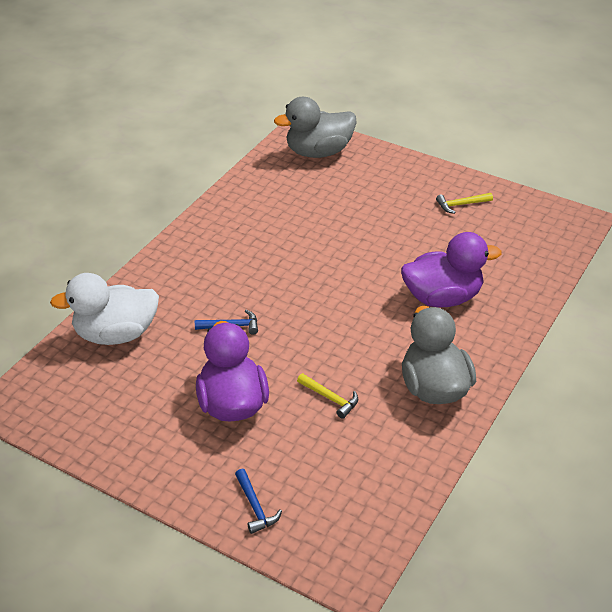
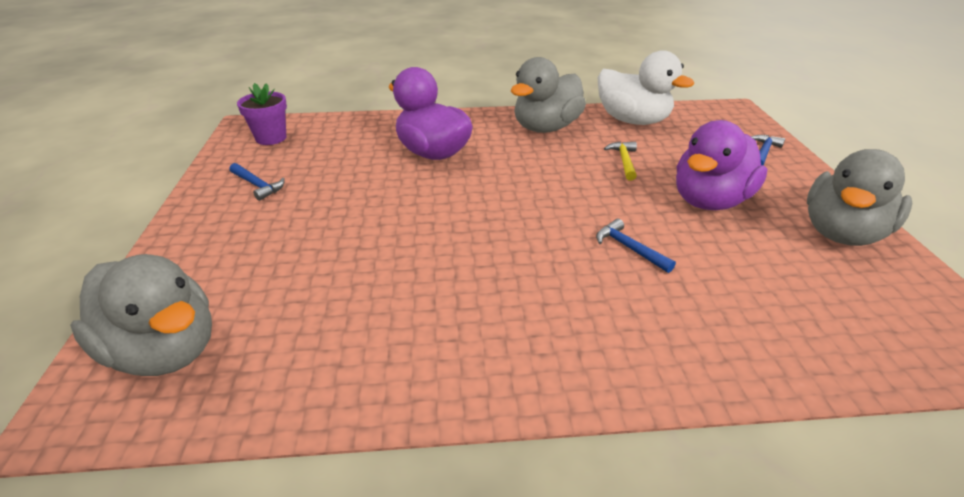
camera: 125 degrees left, 5 degrees down
white duck [50,273,159,345] -> white duck moved to [598,50,694,125]
yellow hammer [436,193,493,214] -> blue hammer [230,163,285,201]
none -> purple flower pot [237,83,287,145]
none -> grey duck [807,149,912,246]

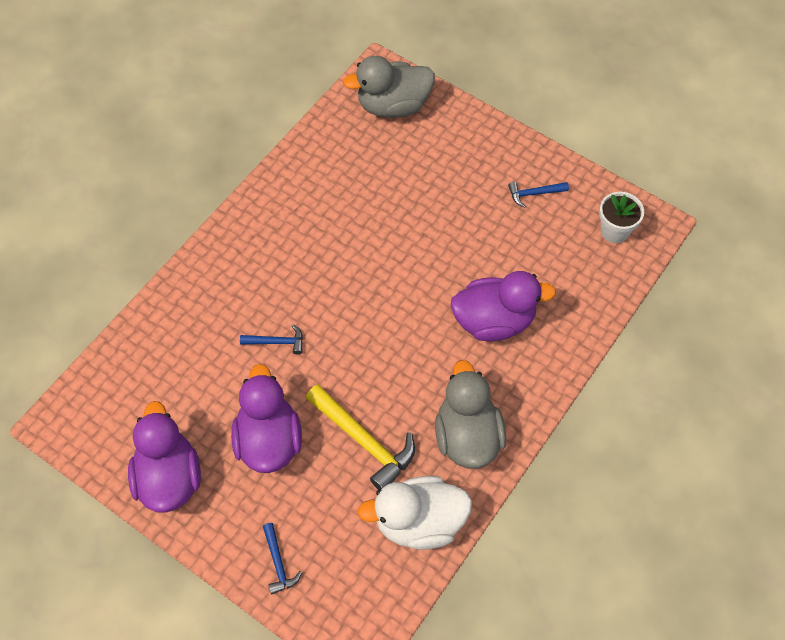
camera: 130 degrees right, 25 degrees up
purple flower pot [237,83,287,145] -> white flower pot [599,192,644,243]
yellow hammer [604,142,637,181] -> yellow hammer [306,384,415,490], size x1.92
grey duck [807,149,912,246] -> purple duck [128,401,201,512]

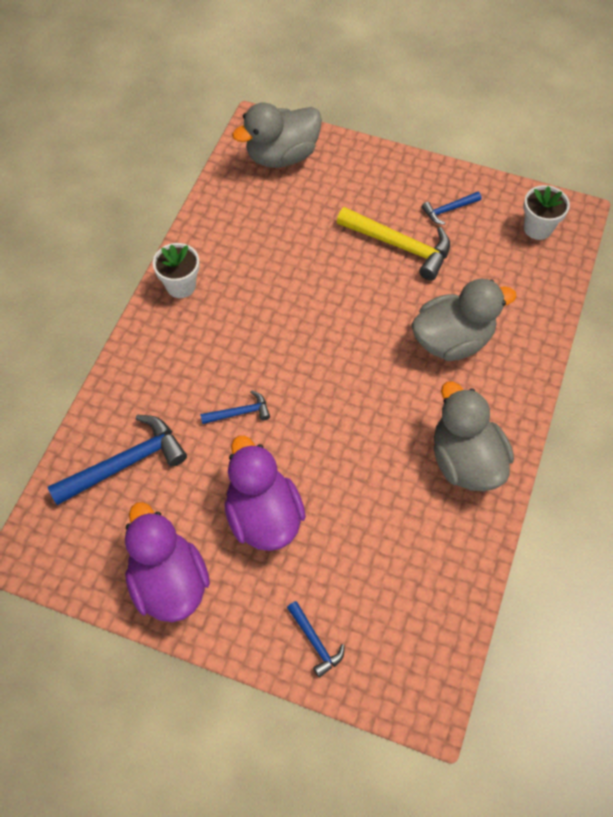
camera: 15 degrees left, 0 degrees up
yellow hammer [306,384,415,490] -> yellow hammer moved to [337,207,450,281]
white duck [357,476,472,550] -> none
purple duck [450,271,556,341] -> grey duck [411,278,517,361]
none -> blue hammer [48,415,187,505]
none -> white flower pot [153,243,200,298]

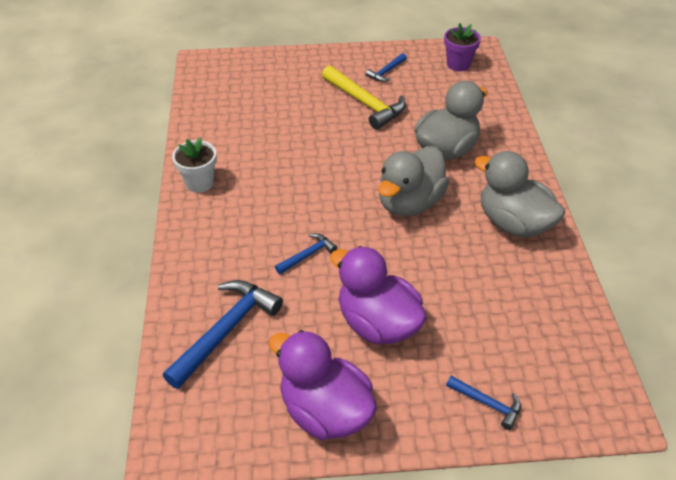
camera: 25 degrees left, 15 degrees down
grey duck [232,103,322,168] -> grey duck moved to [378,146,449,216]
yellow hammer [337,207,450,281] -> yellow hammer turned 45 degrees clockwise [322,65,406,130]
white flower pot [523,185,570,240] -> purple flower pot [444,23,481,71]

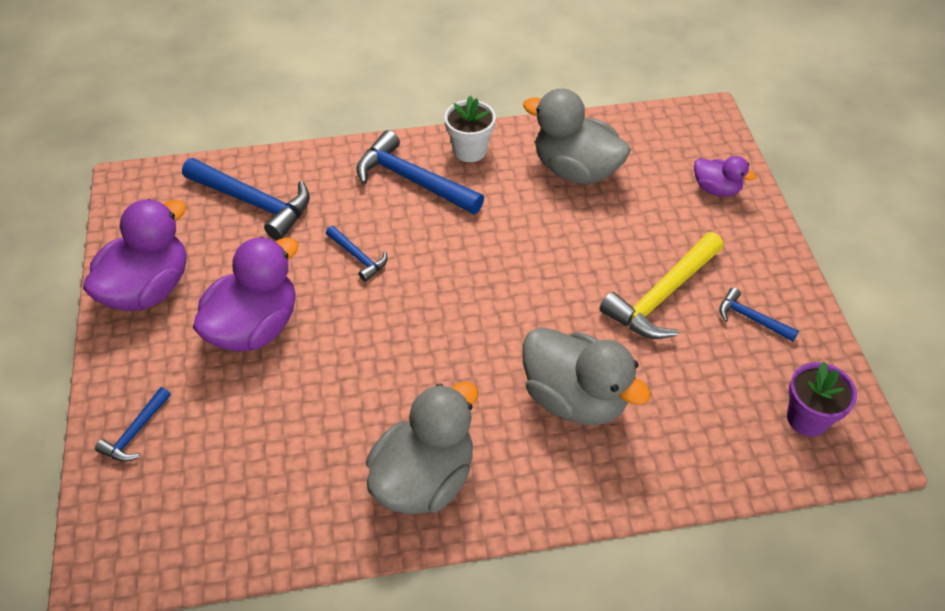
camera: 85 degrees right, 5 degrees up
grey duck [378,146,449,216] -> grey duck moved to [523,88,631,185]
none -> blue hammer [356,130,484,214]
none -> purple duck [694,156,756,197]

